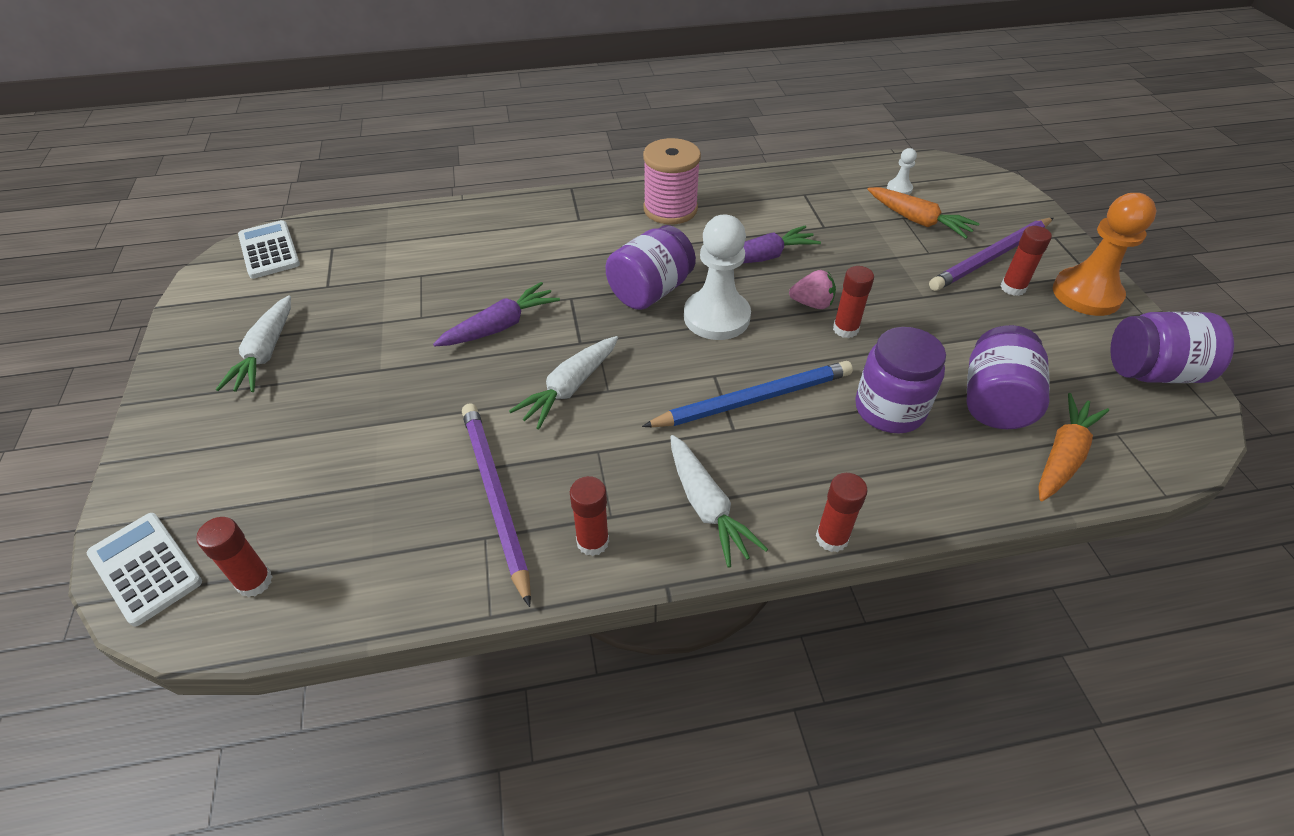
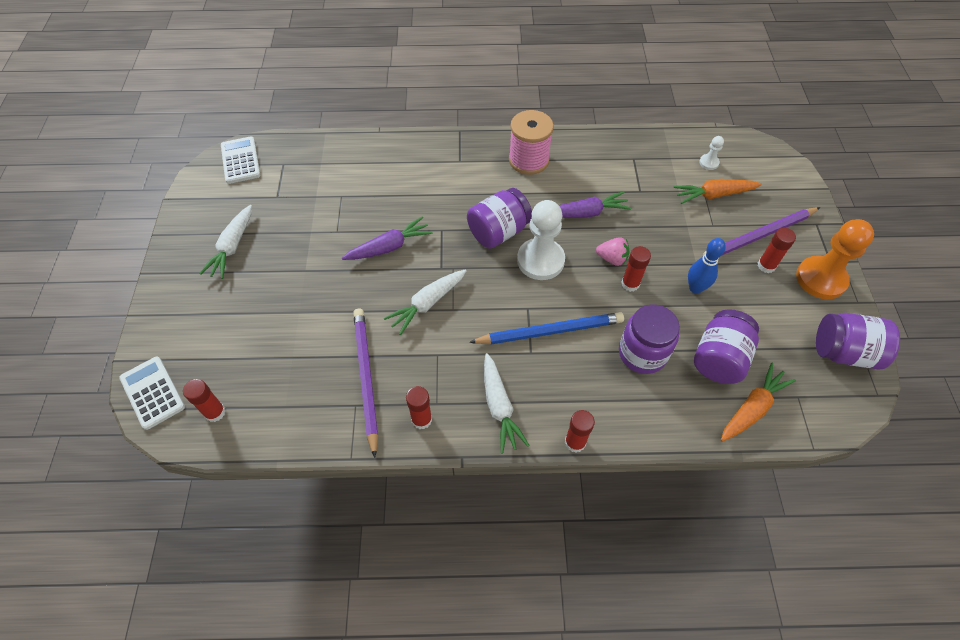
camera: 10 degrees right, 10 degrees up
orange carrot [867,187,980,239] -> orange carrot turned 120 degrees clockwise [674,179,762,204]
none -> blue bowling pin [688,238,726,294]

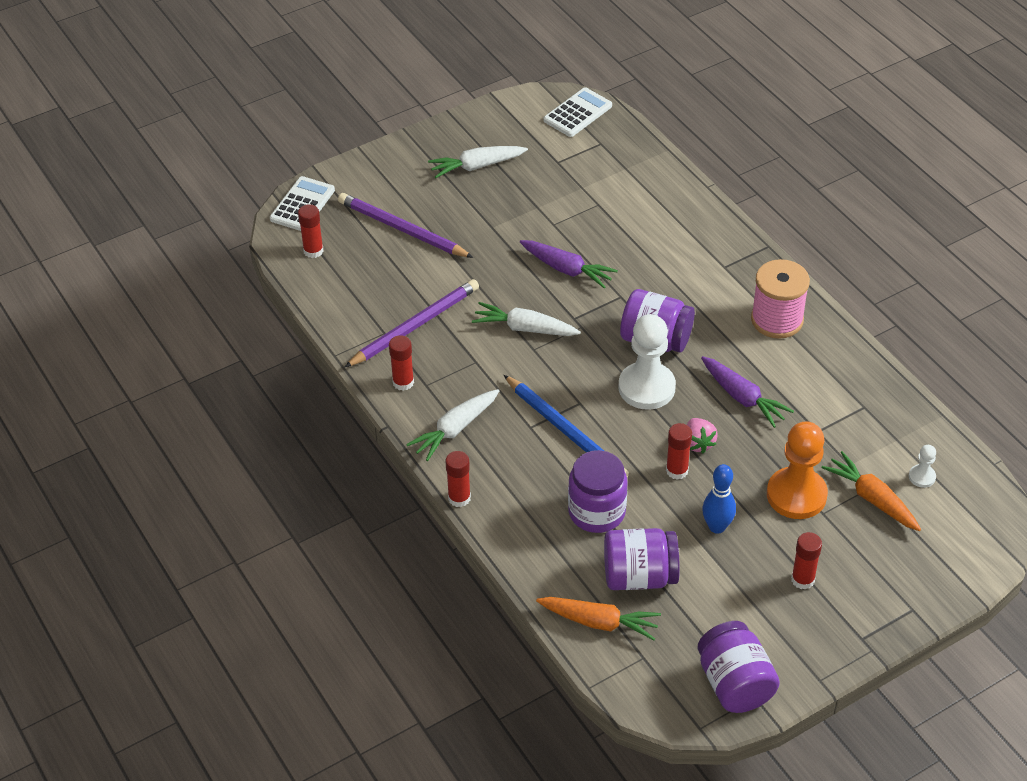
camera: 60 degrees right, 10 degrees down
purple pencil [703,207,820,256] -> purple pencil moved to [338,193,473,258]
orange pawn [796,219,874,299] -> orange pawn moved to [767,421,828,519]

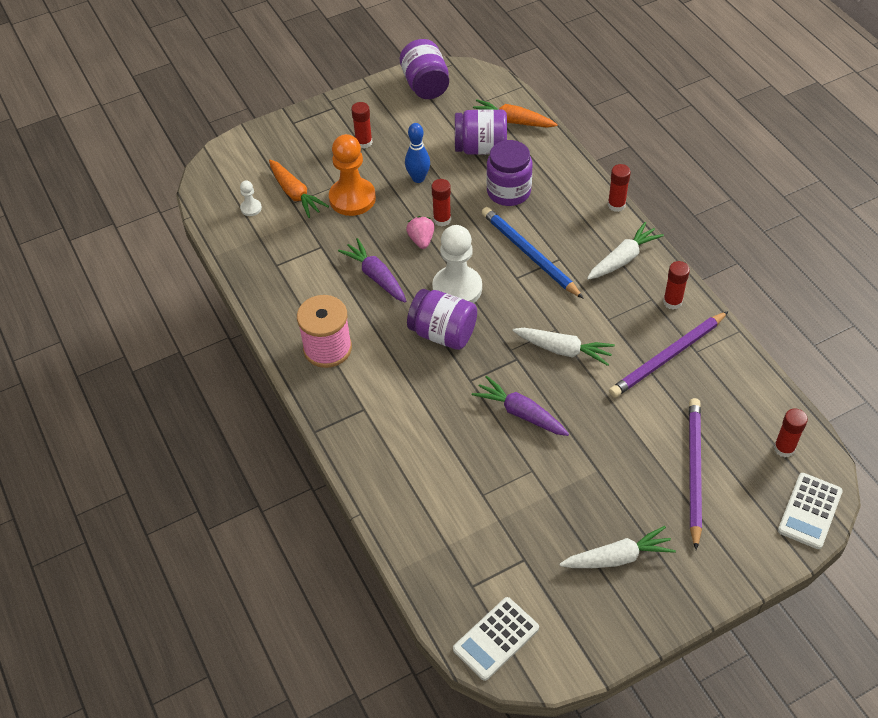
camera: 175 degrees left, 5 degrees up
purple pencil [338,193,473,258] -> purple pencil turned 120 degrees counterclockwise [689,398,702,550]

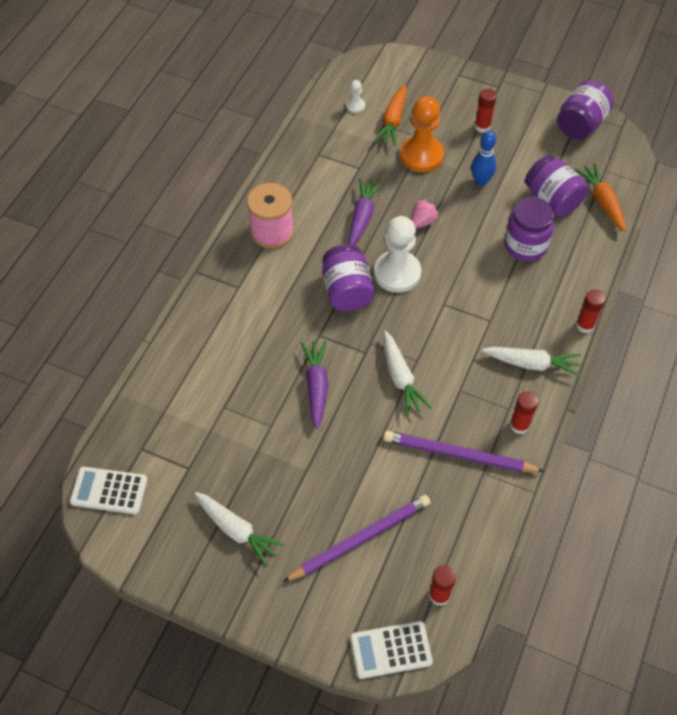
camera: 50 degrees right, 5 degrees up
red glue stick [431,179,451,227] -> none
blue pencil [482,207,584,299] -> none

